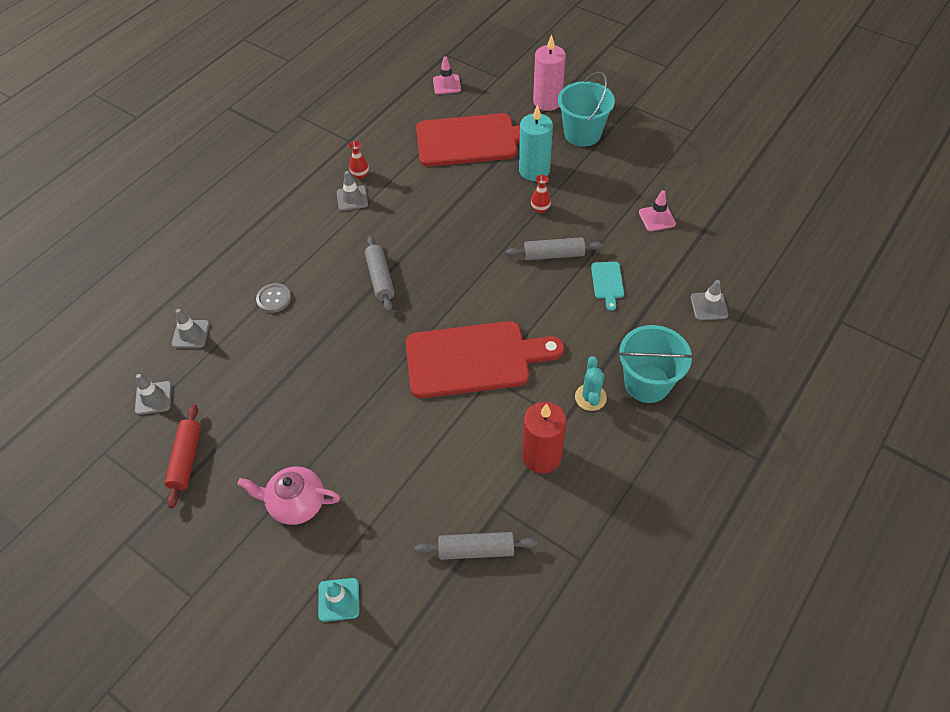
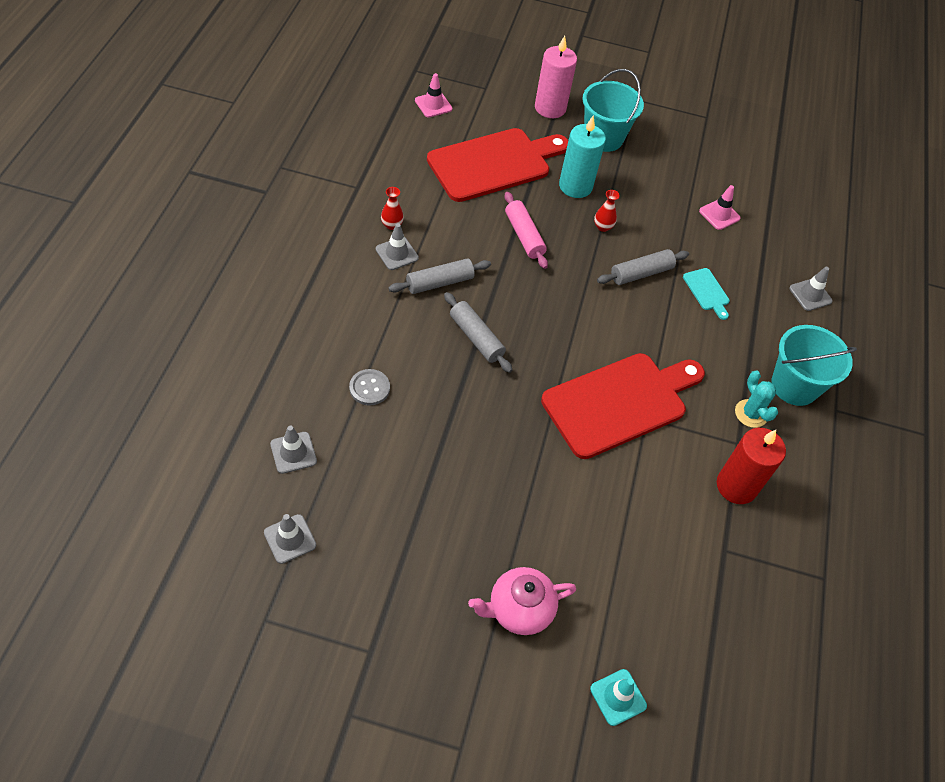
camera: 30 degrees left, 0 degrees up
red rolling pin [164,404,201,508] -> none
grey rolling pin [415,532,538,560] -> grey rolling pin moved to [388,258,491,294]
none -> pink rolling pin [504,192,548,269]

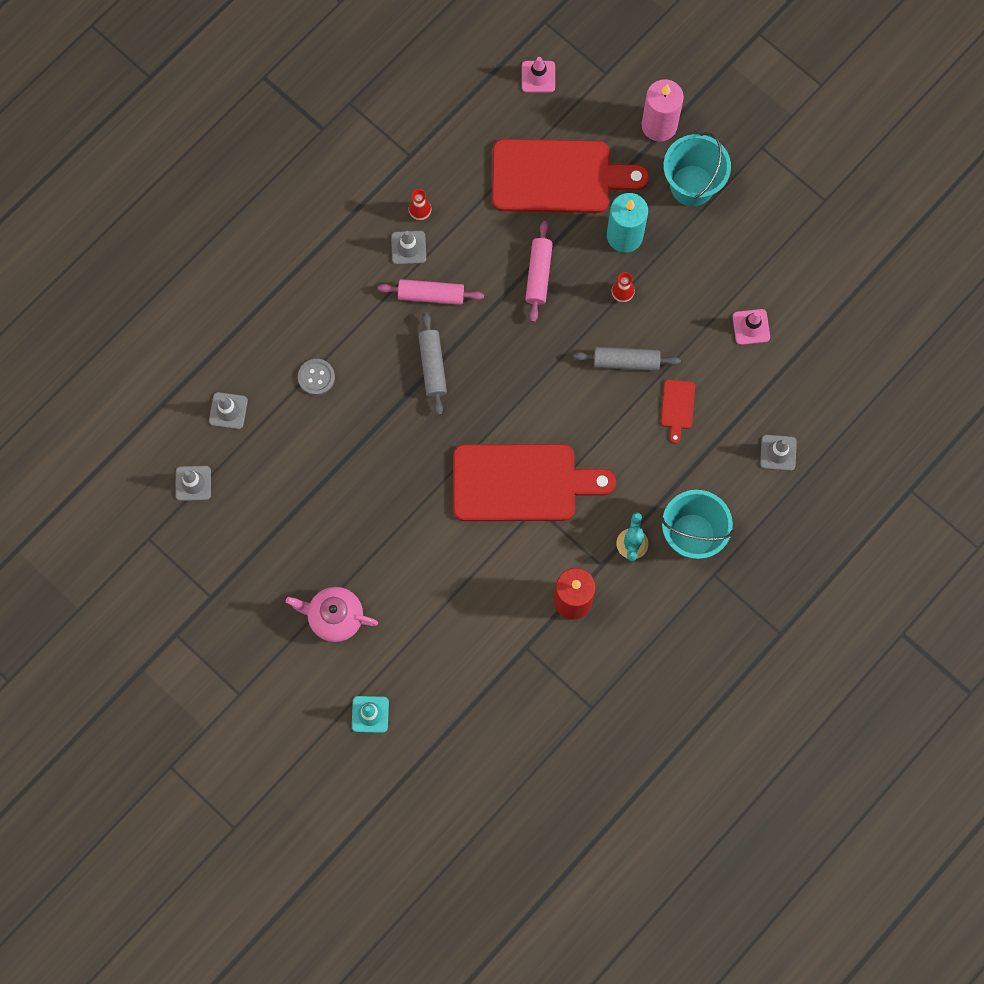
camera: 35 degrees right, 20 degrees up
grey rolling pin [388,258,491,294] -> pink rolling pin [378,279,484,305]
turquoise cutting board [683,268,730,320] -> red cutting board [661,379,695,444]

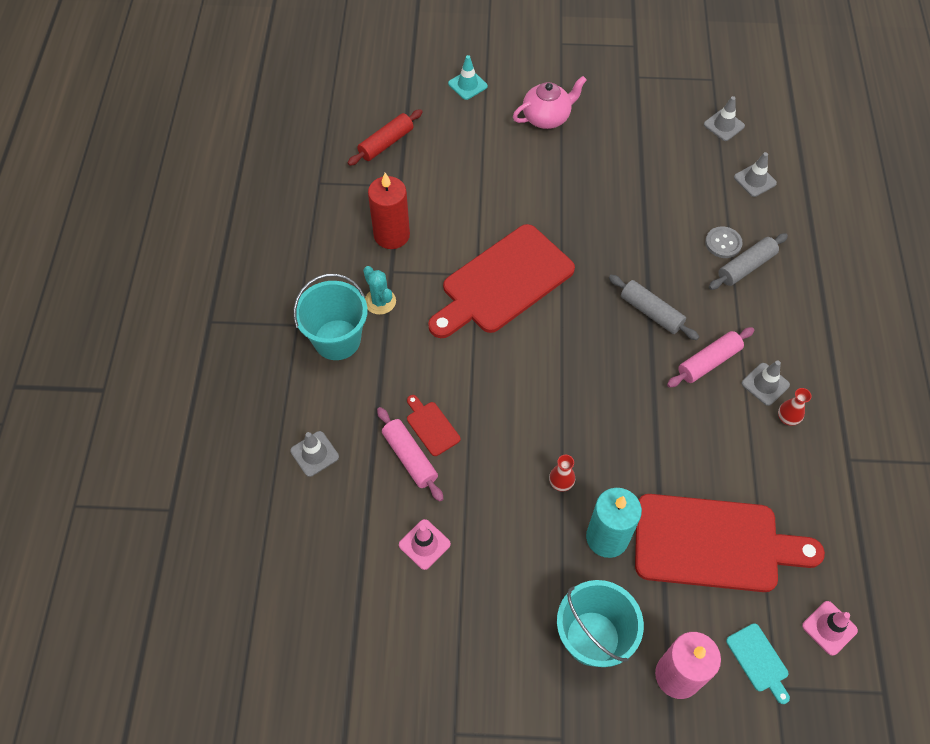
camera: 140 degrees right, 15 degrees down
red cutting board [492,139,649,213] -> red cutting board turned 135 degrees counterclockwise [635,494,825,592]
pink rolling pin [525,221,553,322] -> pink rolling pin moved to [377,407,444,501]
grey rolling pin [573,347,681,371] -> grey rolling pin moved to [709,233,788,290]
none -> red rolling pin [348,109,423,166]
none -> turquoise cutting board [726,623,790,704]

